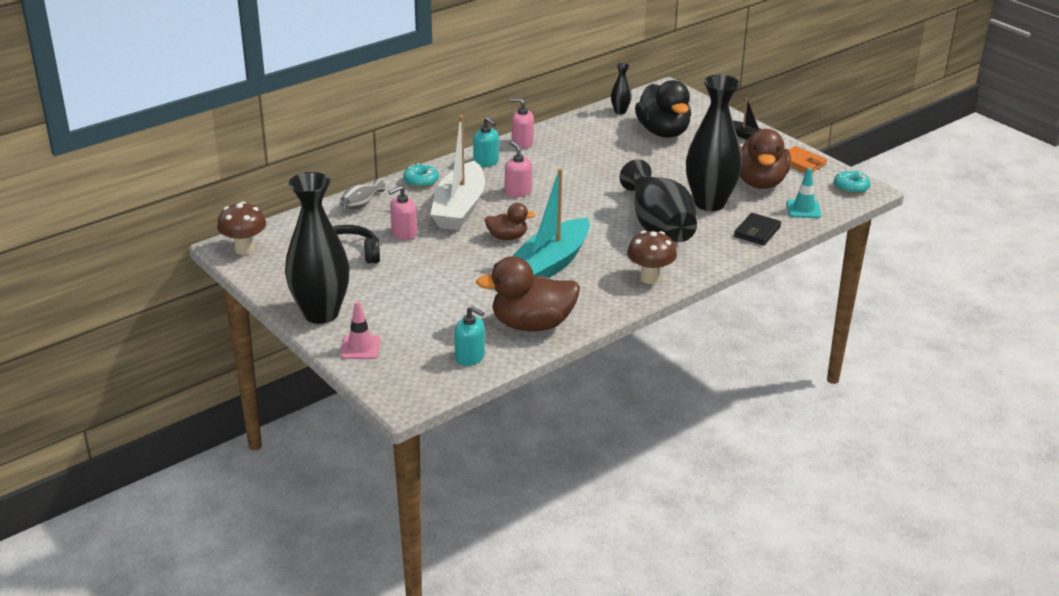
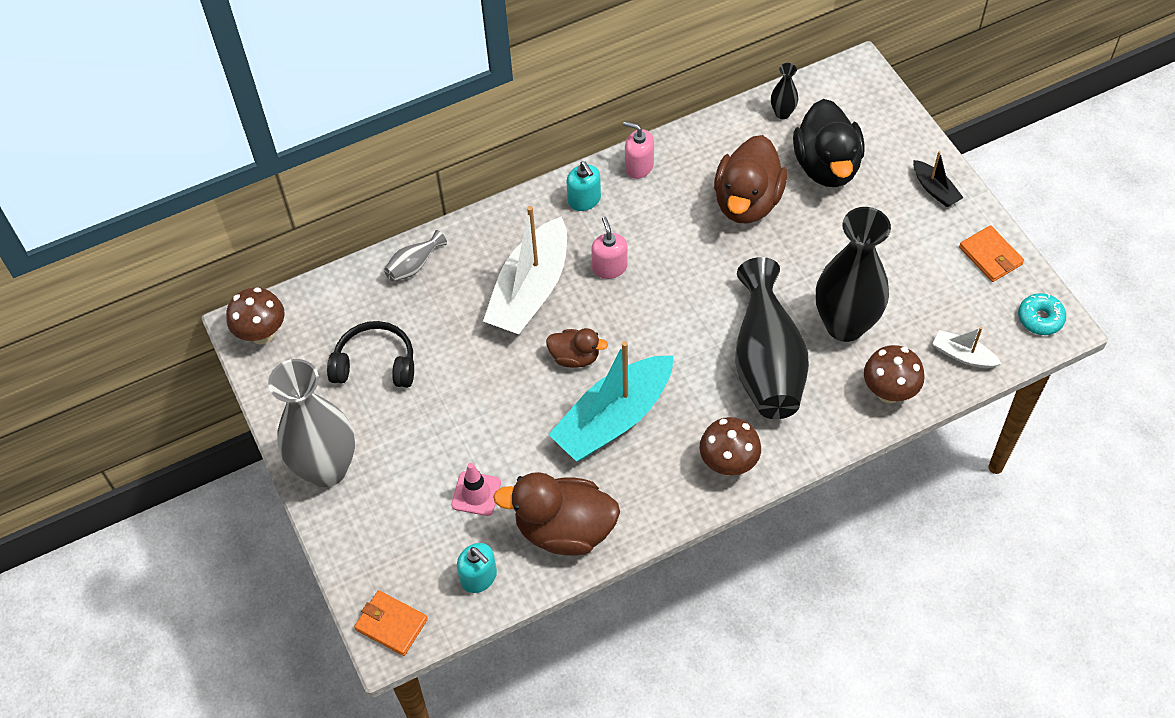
camera: 15 degrees right, 25 degrees up
black vase [285,172,350,324] -> grey vase [268,359,355,487]
pink traffic cone [340,302,381,359] -> pink traffic cone moved to [451,463,501,516]
pink soap dispenser [388,186,417,240] -> none
turquoise donut [403,163,439,188] -> none
black wallet [734,213,781,245] -> brown mushroom [864,345,924,404]
brown duck [740,129,791,189] -> brown duck moved to [714,135,787,224]
turquoise traffic cone [787,168,821,218] -> white boat [933,327,1001,368]
none -> orange wallet [354,590,428,656]

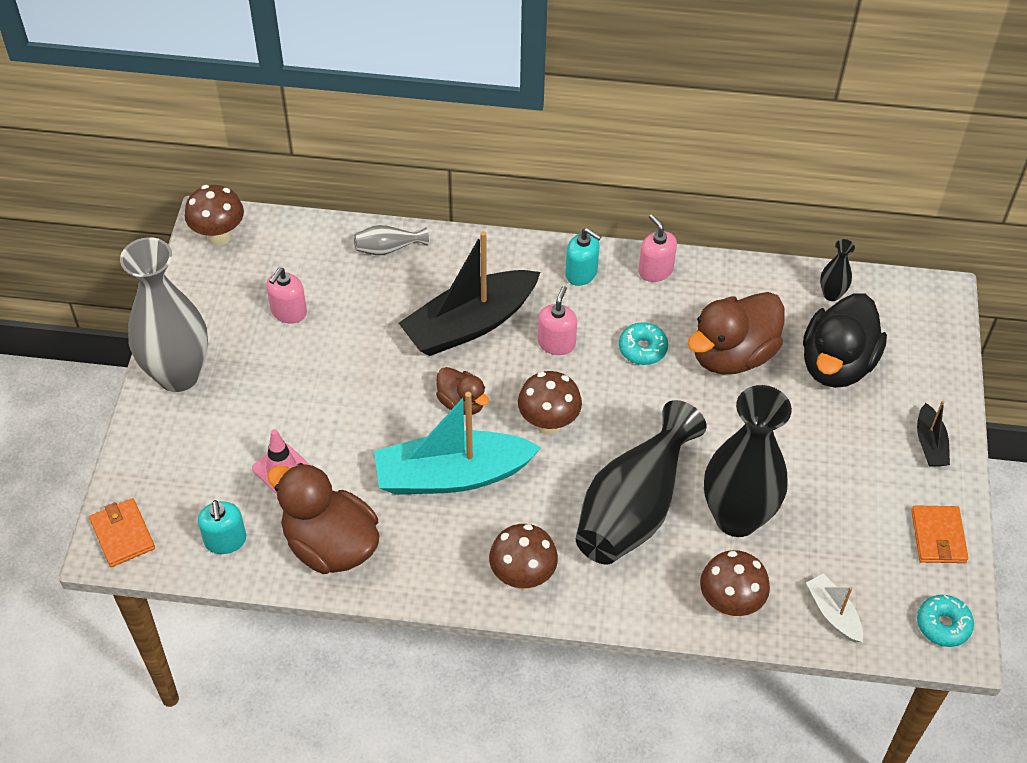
camera: 30 degrees right, 5 degrees down
black headphones [327,321,414,388] -> pink soap dispenser [266,268,307,323]
white boat [483,206,567,334] -> black boat [399,231,541,356]
turquoise soap dispenser [566,161,601,211] -> turquoise soap dispenser turned 60 degrees counterclockwise [565,228,602,286]
none -> brown mushroom [518,371,582,435]
none -> turquoise donut [619,323,668,365]

